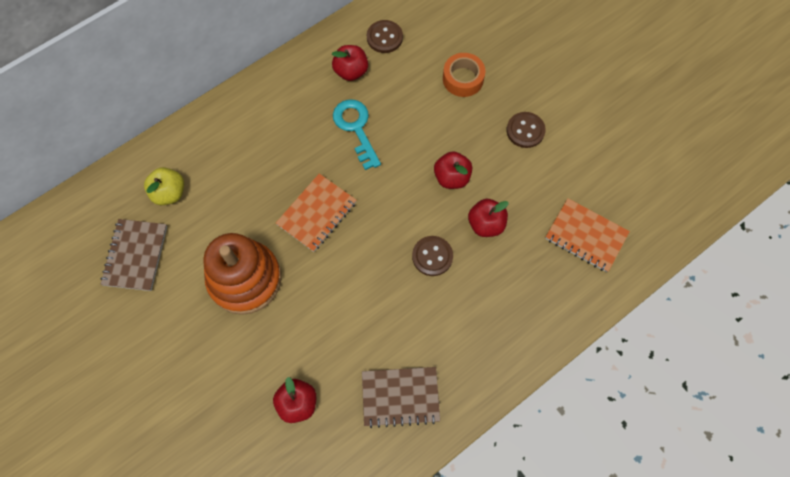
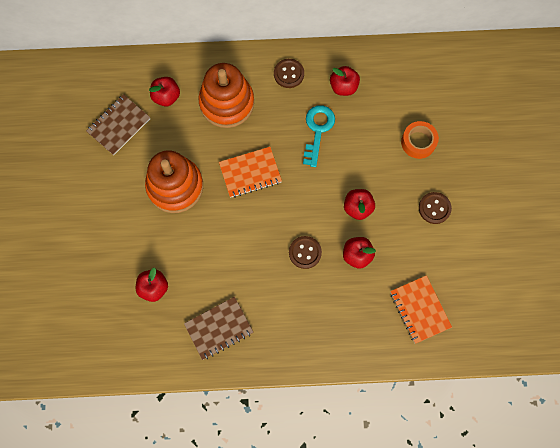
camera: 35 degrees right, 5 degrees up
yellow apple [144,167,184,205] -> red apple [149,77,180,107]
brown notebook [362,367,440,428] -> brown notebook turned 60 degrees counterclockwise [184,297,253,360]
brown button [367,20,403,53] -> brown button moved to [274,59,304,88]
none -> orange stacking toy [198,63,254,128]

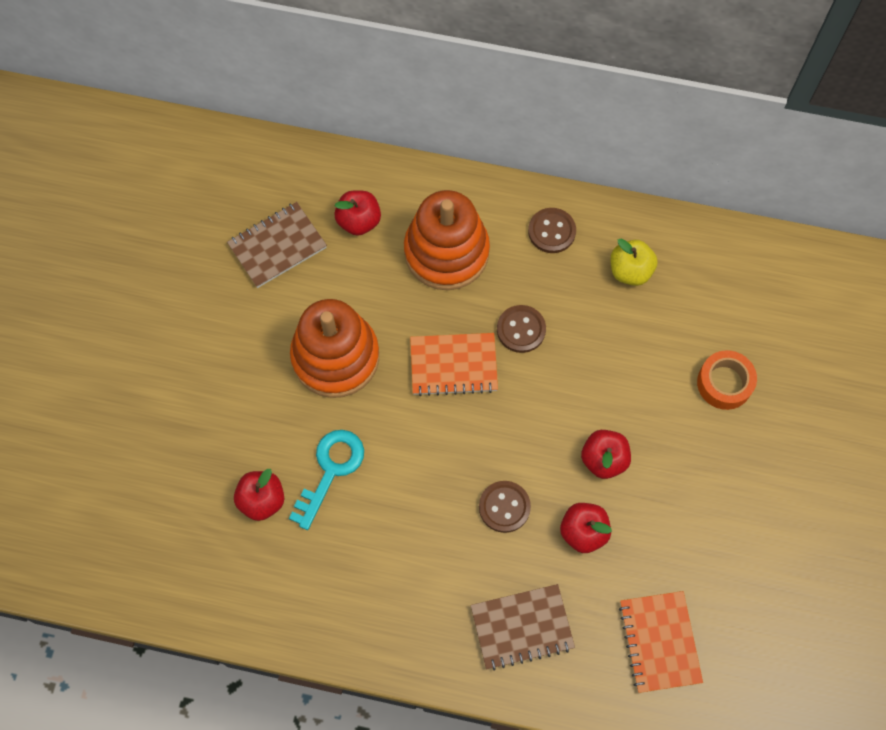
camera: 15 degrees right, 5 degrees down
brown notebook [184,297,253,360] -> brown notebook moved to [470,584,575,671]
turquoise key [303,105,335,167] -> turquoise key moved to [289,430,364,530]
red apple [330,66,360,96] -> yellow apple [611,239,658,286]
brown button [419,192,452,224] -> brown button moved to [497,305,546,353]

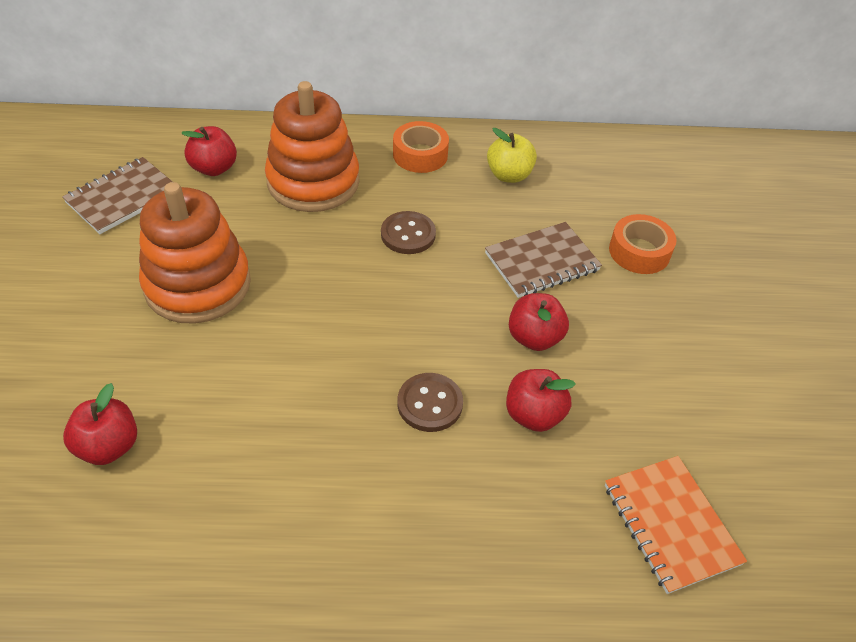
camera: 15 degrees left, 20 degrees down
turquoise key [289,430,364,530] -> none
orange notebook [410,333,498,396] -> none
brown notebook [470,584,575,671] -> brown notebook moved to [485,222,602,298]
brown button [528,208,576,253] -> orange tape [393,121,449,173]

